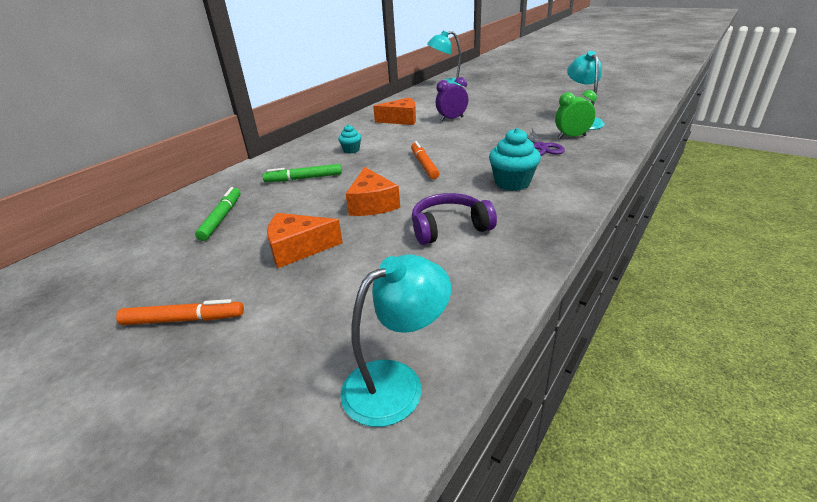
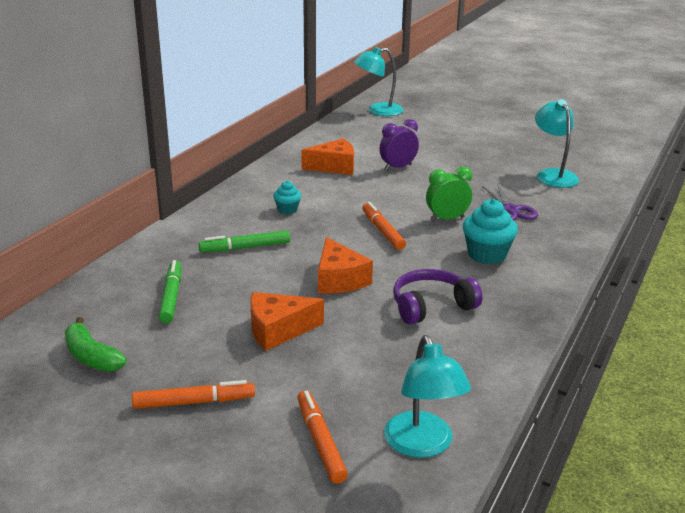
camera: 10 degrees left, 5 degrees down
turquoise lamp [340,255,451,427] -> turquoise lamp turned 120 degrees clockwise [384,335,471,458]
green clock [555,90,597,139] -> green clock moved to [426,167,472,221]
none -> green banana [65,317,127,372]
none -> orange marker [297,390,348,484]

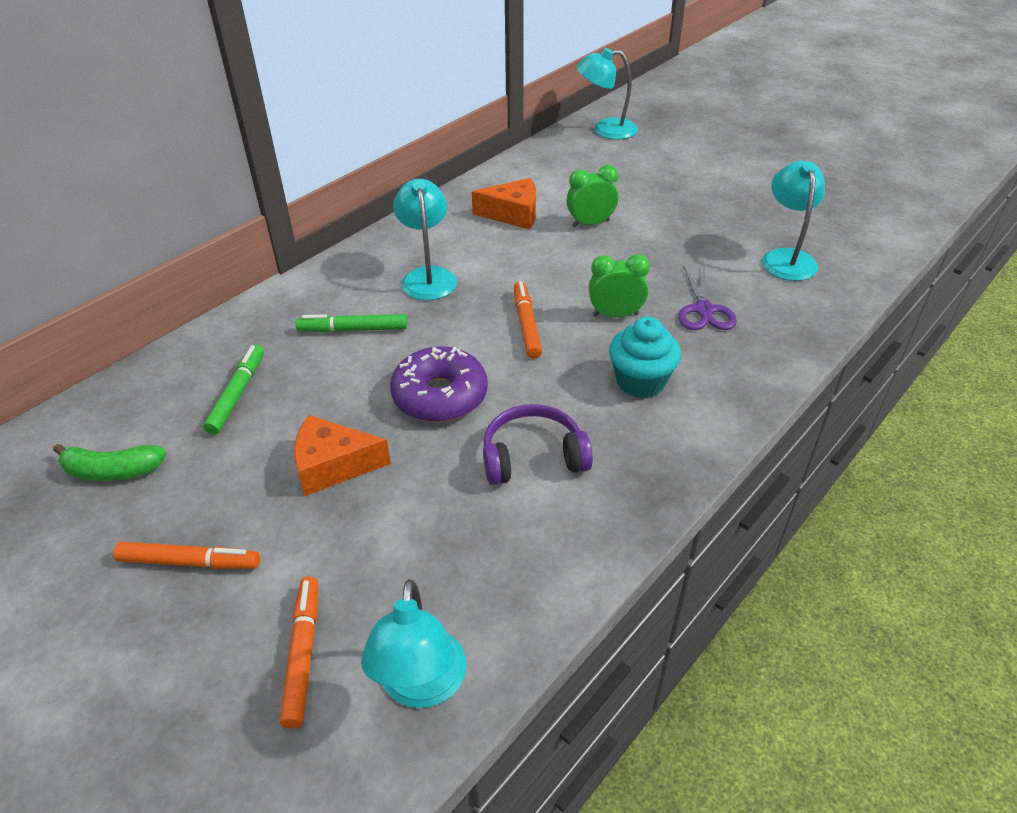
camera: 15 degrees right, 15 degrees up
green banana [65,317,127,372] -> green banana turned 60 degrees counterclockwise [53,444,166,481]
turquoise cupcake [273,181,301,214] -> turquoise lamp [393,179,457,300]
orange cheese [318,237,373,294] -> purple donut [390,346,488,422]
purple clock [379,119,419,170] -> green clock [567,165,618,228]

